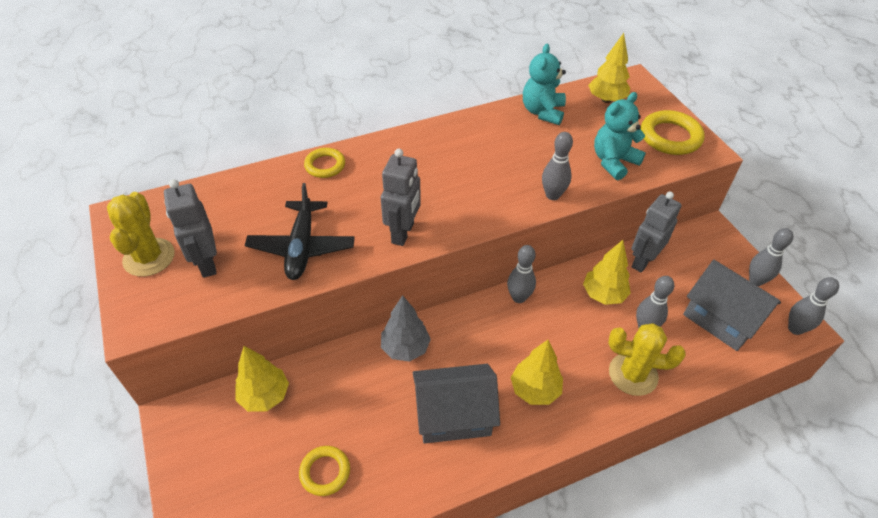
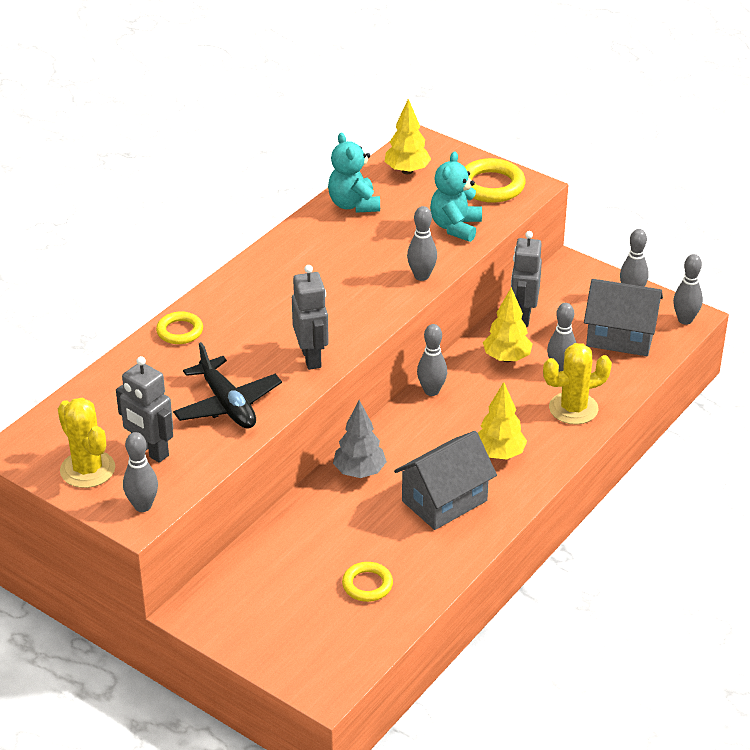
camera: 30 degrees left, 10 degrees down
yellow tree [235,346,289,412] -> none
none -> grey bowling pin [123,432,158,512]

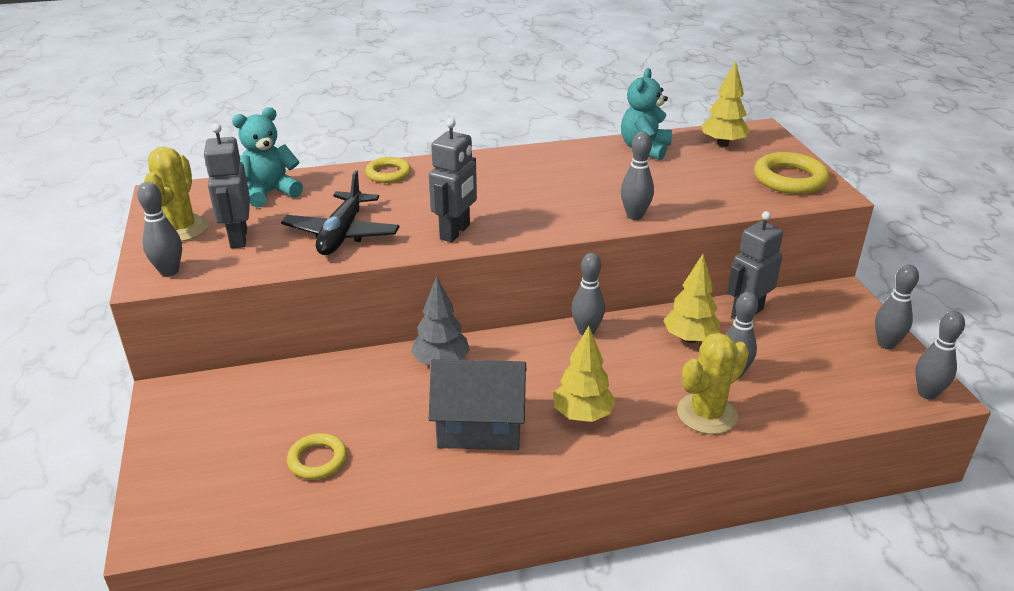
camera: 40 degrees right, 5 degrees down
turquoise teddy bear [430,151,482,242] -> turquoise teddy bear moved to [232,107,303,208]
yellow cactus [543,343,612,424] -> yellow cactus turned 60 degrees counterclockwise [677,333,749,434]
grey house [584,279,663,356] -> none

